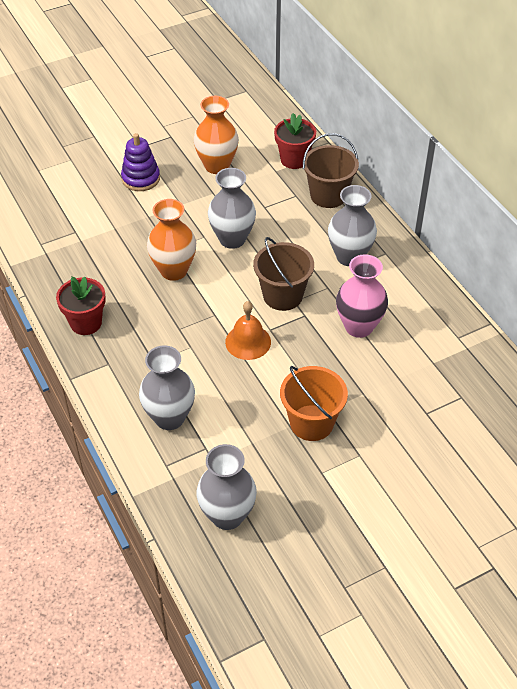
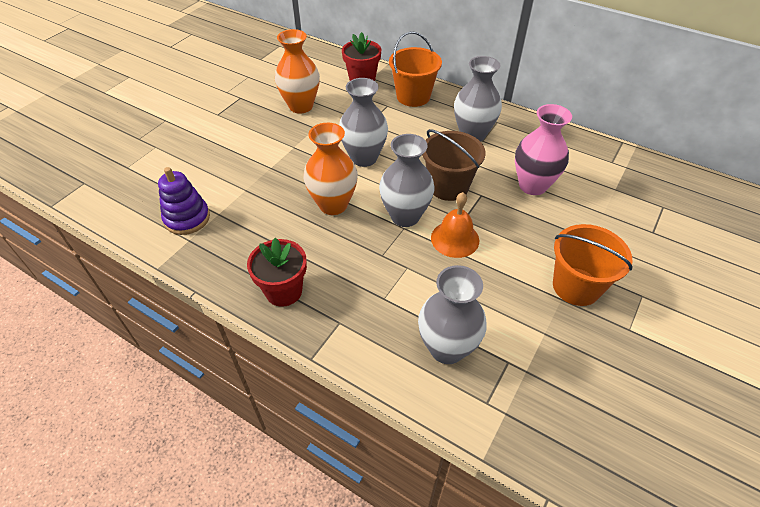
camera: 30 degrees left, 0 degrees up
purple stacking toy [121,133,160,191] -> purple stacking toy moved to [158,167,210,235]
grey vase [196,444,257,530] -> grey vase moved to [379,134,434,227]
brown bucket [303,133,359,208] -> orange bucket [389,31,442,107]

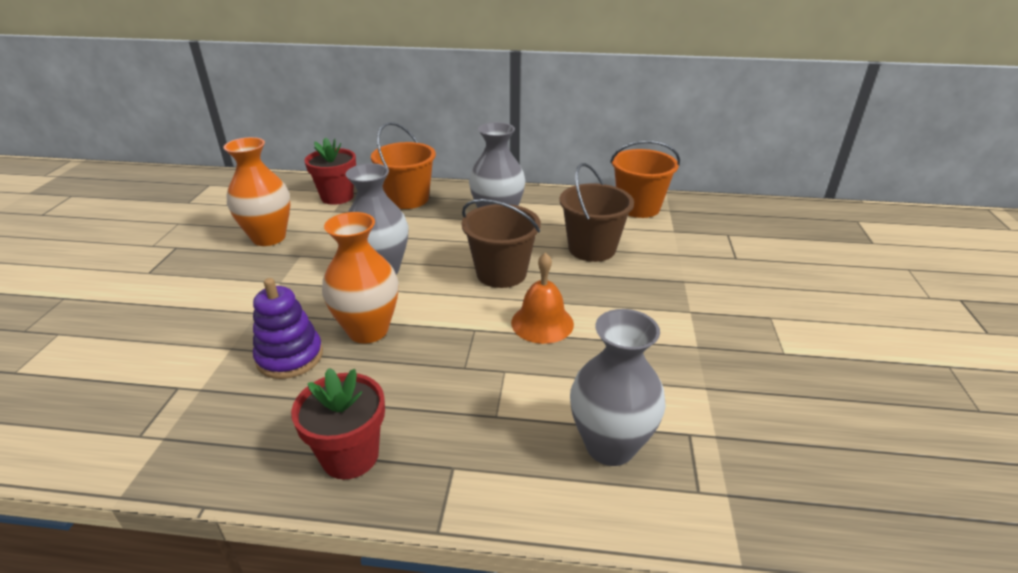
camera: 25 degrees left, 15 degrees down
purple stacking toy [158,167,210,235] -> purple stacking toy moved to [253,278,323,379]
grey vase [379,134,434,227] -> none
pink vase [515,104,572,195] -> brown bucket [559,163,634,262]
orange bucket [553,224,633,306] -> orange bucket moved to [610,141,680,218]

